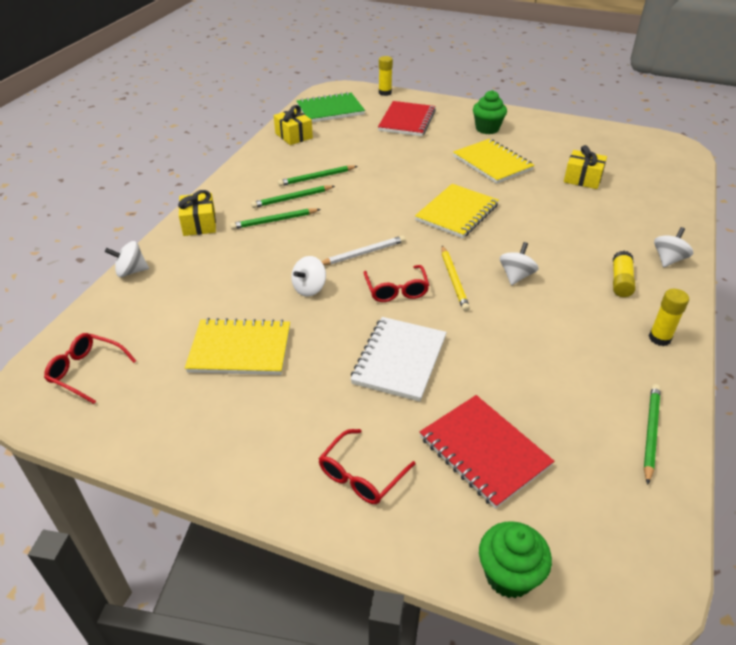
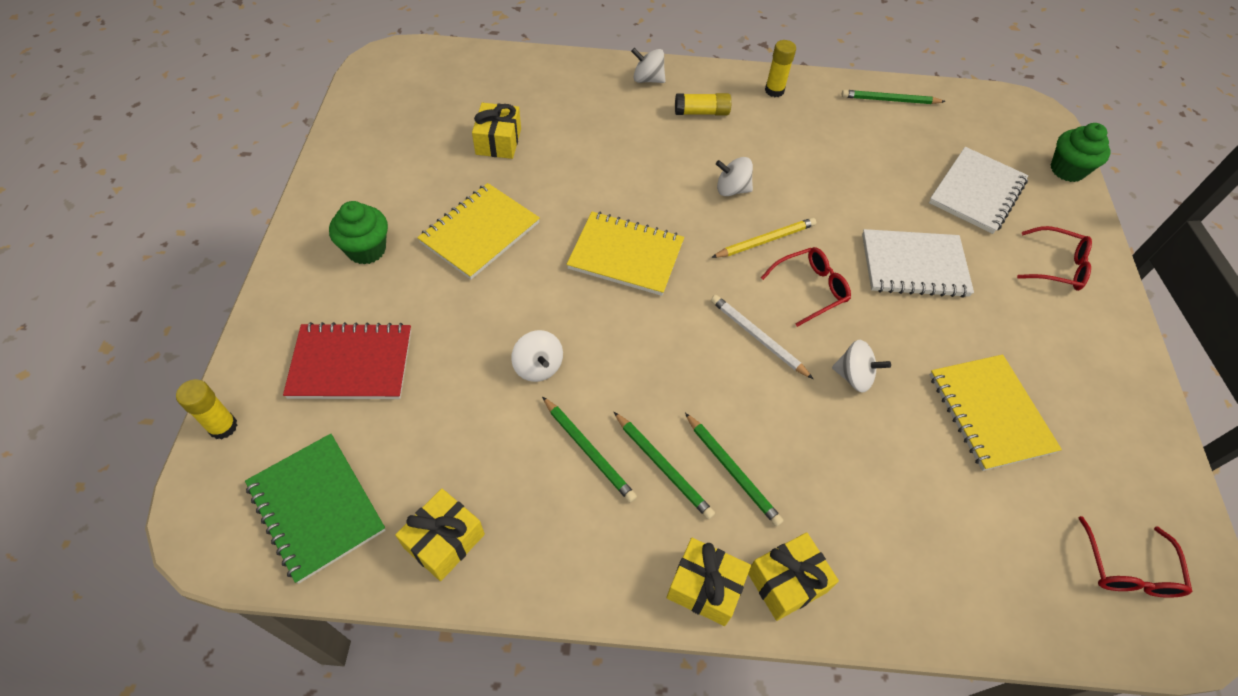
camera: 110 degrees left, 15 degrees up
white spinning top [105,241,149,277] -> white spinning top moved to [511,330,563,382]
red notebook [420,395,554,509] -> white notebook [929,147,1029,234]
none -> yellow gift [667,538,751,626]

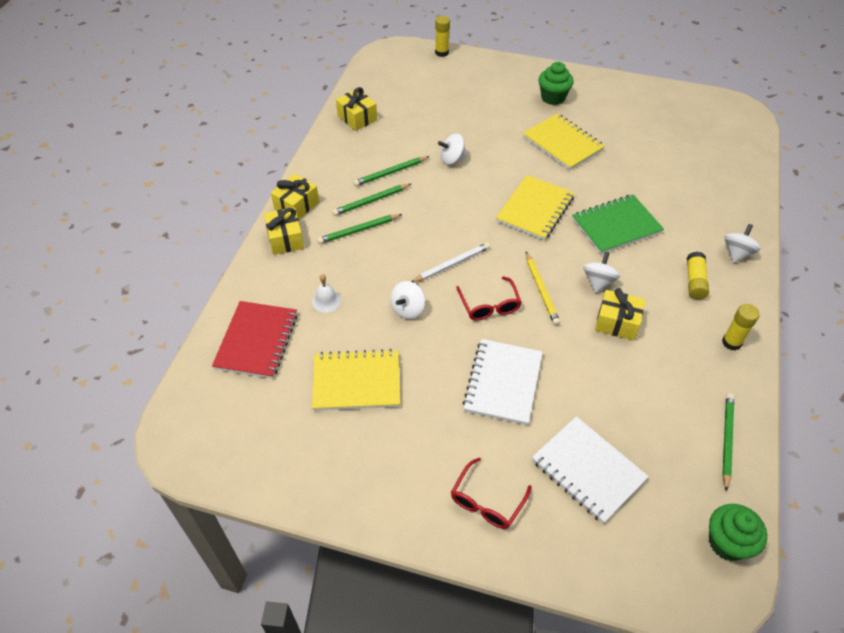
camera: 105 degrees right, 5 degrees down
green notebook [245,434,386,584] -> green notebook moved to [572,194,664,254]
red notebook [283,322,411,399] -> red notebook moved to [212,301,298,379]
yellow gift [472,103,521,159] -> yellow gift moved to [595,288,645,340]
green cupcake [1051,123,1110,182] -> green cupcake moved to [709,504,767,561]
red glasses [1079,516,1192,598] -> none
none -> white bell [312,274,341,313]

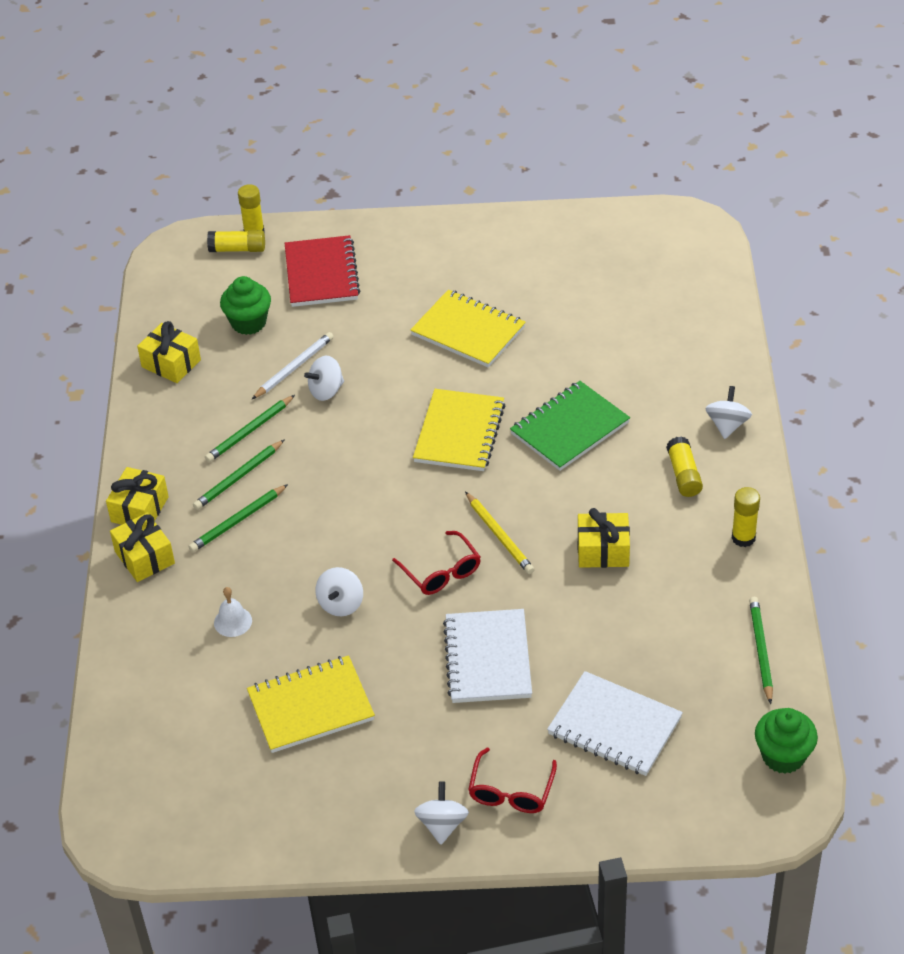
camera: 15 degrees left, 5 degrees down
red notebook [212,301,298,379] -> red notebook moved to [285,235,360,307]
white pencil [411,243,490,283] -> white pencil moved to [252,332,334,399]
green cupcake [538,62,574,105] -> green cupcake moved to [220,276,271,335]
white spinning top [583,251,620,293] -> white spinning top moved to [414,782,469,845]
none -> yellow glue stick [207,230,265,252]

